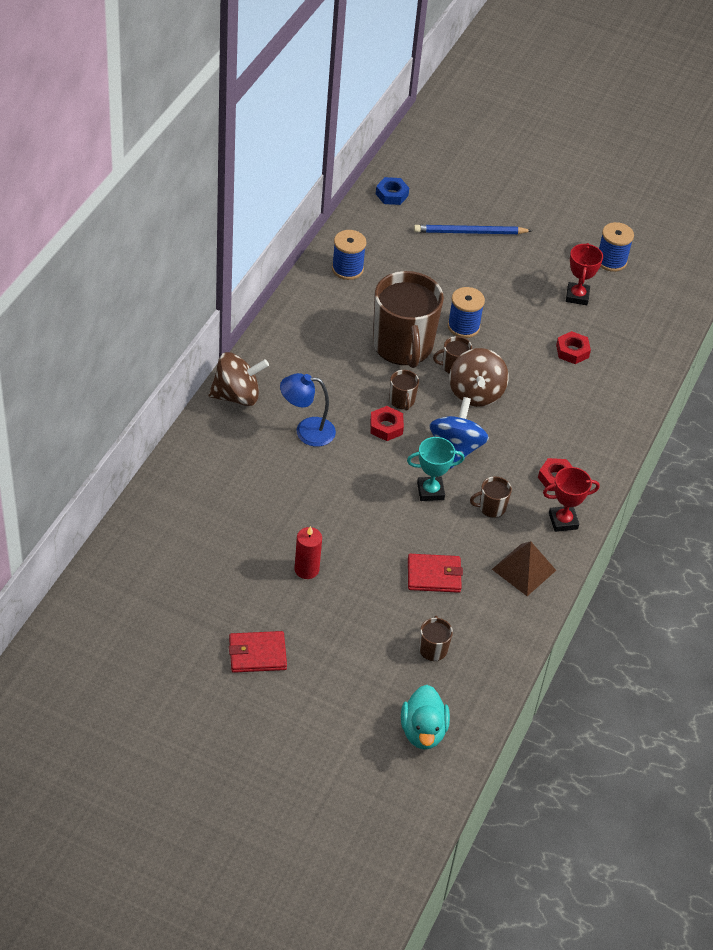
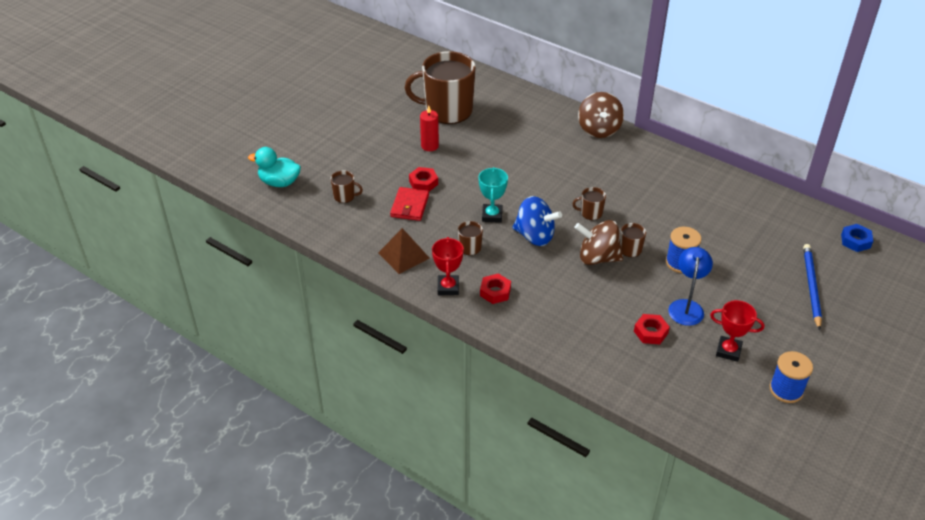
camera: 105 degrees right, 5 degrees down
red wallet [229,631,287,673] -> none
blue lamp [280,373,336,447] -> blue lamp moved to [668,247,713,326]
blue spool [332,230,367,280] -> none
red nut [370,406,404,441] -> red nut moved to [409,167,438,191]
brown mug [373,271,444,368] -> brown mug moved to [405,51,476,124]

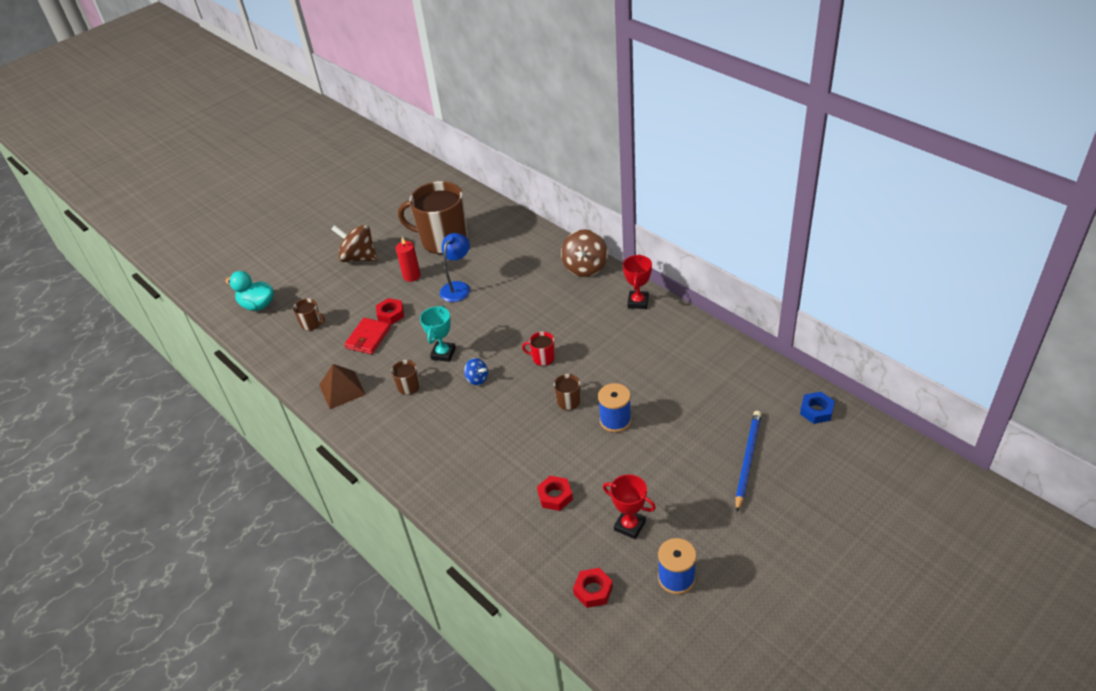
camera: 15 degrees right, 0 degrees up
red trophy [432,237,464,295] -> red trophy moved to [623,254,652,309]
red nut [480,273,511,304] -> red nut moved to [573,568,613,608]
blue spinning top [512,196,562,246] -> blue spinning top [464,358,488,385], size x0.52
brown mug [572,187,606,220] -> red mug [522,332,555,366]
brown spinning top [574,220,623,265] -> brown spinning top moved to [331,225,377,262]
blue lamp [668,247,713,326] -> blue lamp moved to [440,233,470,302]

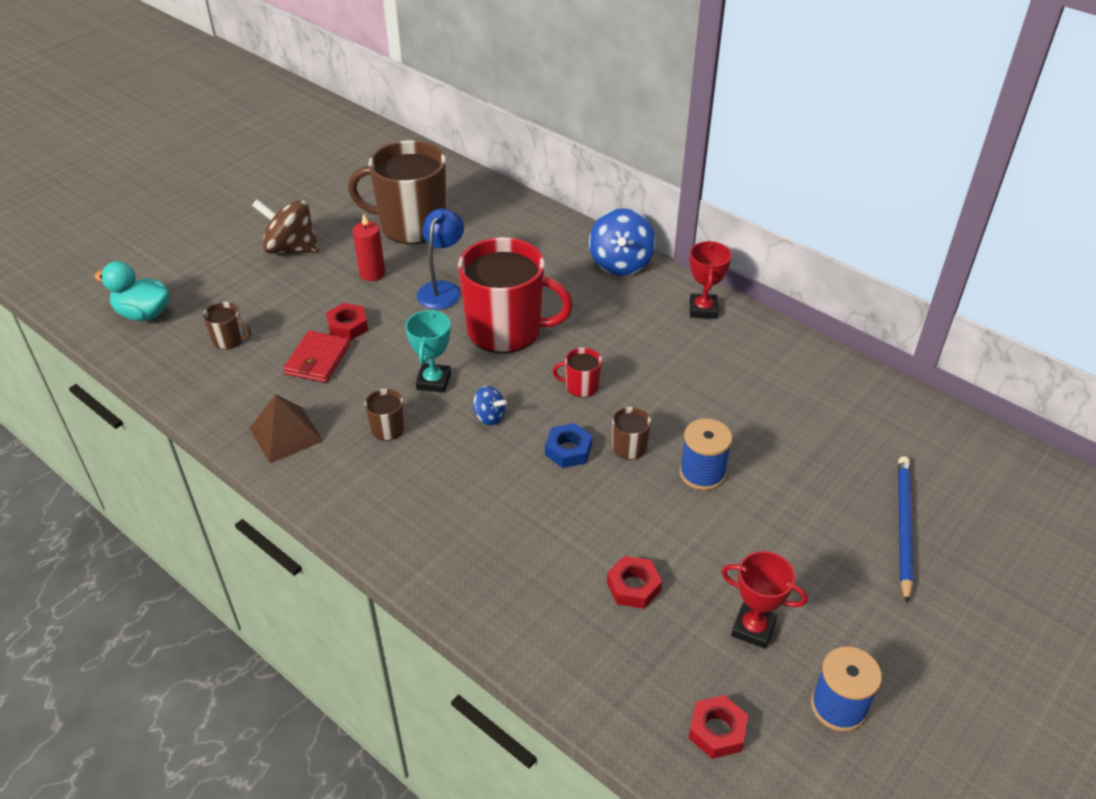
camera: 10 degrees left, 0 degrees up
brown spinning top [561,229,608,277] -> blue spinning top [589,208,655,276]
blue nut [800,392,835,424] -> blue nut moved to [545,423,592,468]
none -> red mug [458,237,573,353]

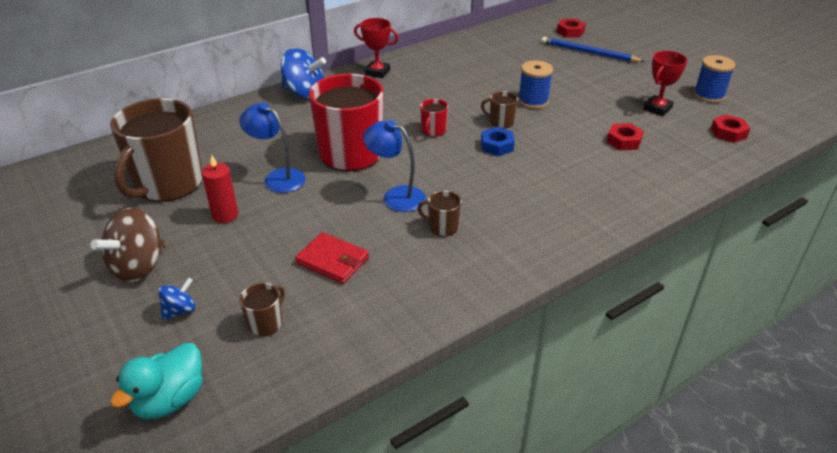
camera: 75 degrees left, 5 degrees down
brown pyramid [250,394,323,463] -> none
red nut [326,303,368,340] -> red nut moved to [557,19,586,37]
turquoise trophy [405,309,451,393] -> blue lamp [363,120,426,212]
blue spinning top [473,386,507,426] -> blue spinning top moved to [158,278,196,320]

